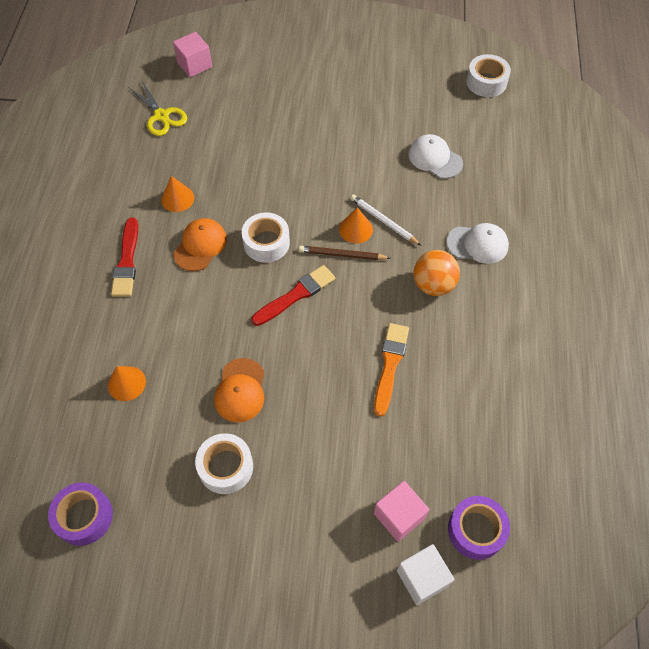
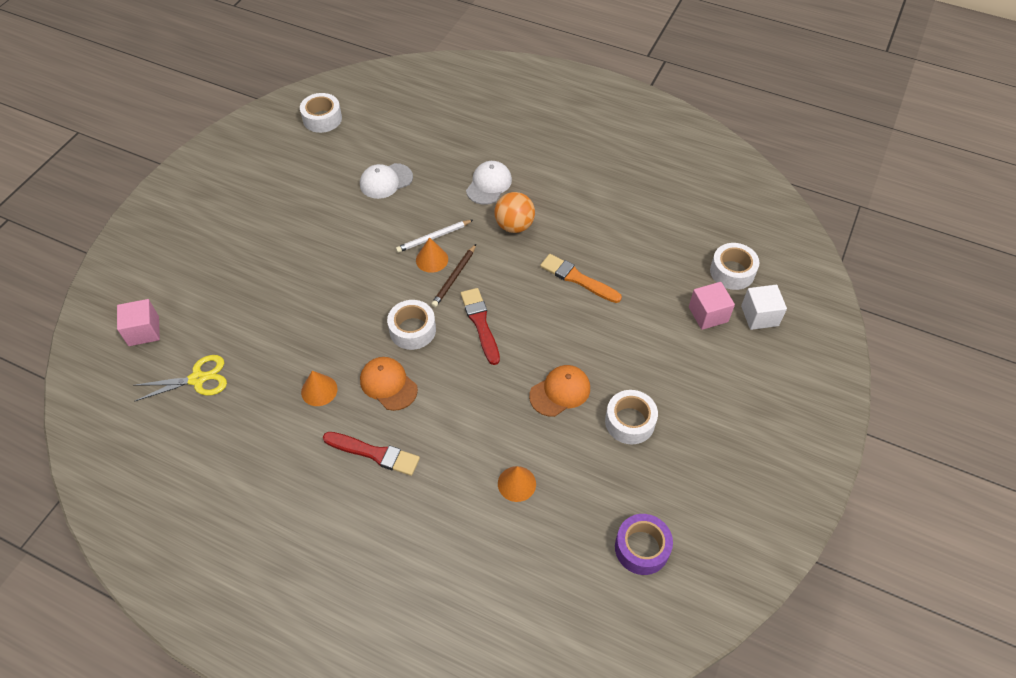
camera: 70 degrees left, 5 degrees down
orange cap [214,358,264,422] -> orange cap turned 60 degrees counterclockwise [529,365,590,417]
purple tape [448,496,510,560] -> white tape [710,243,759,290]

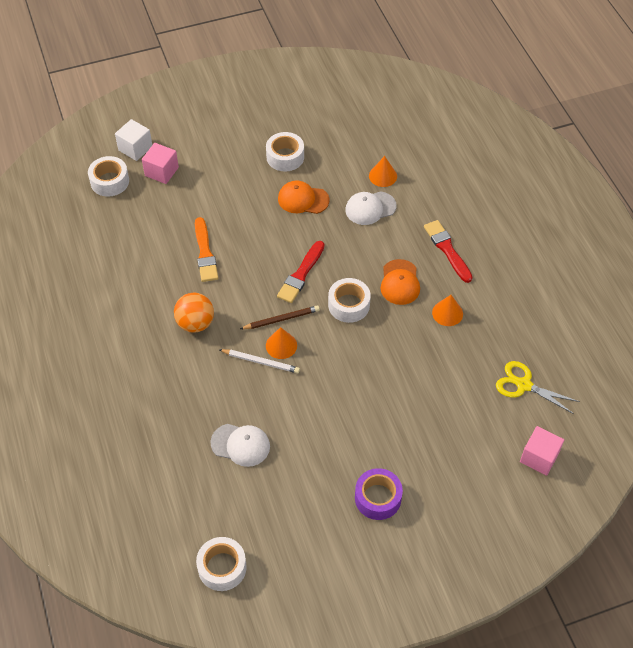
camera: 135 degrees left, 0 degrees up
white cap [466,161,512,205] -> white cap moved to [345,191,397,225]
purple tape [615,514,673,575] -> purple tape moved to [355,468,403,520]

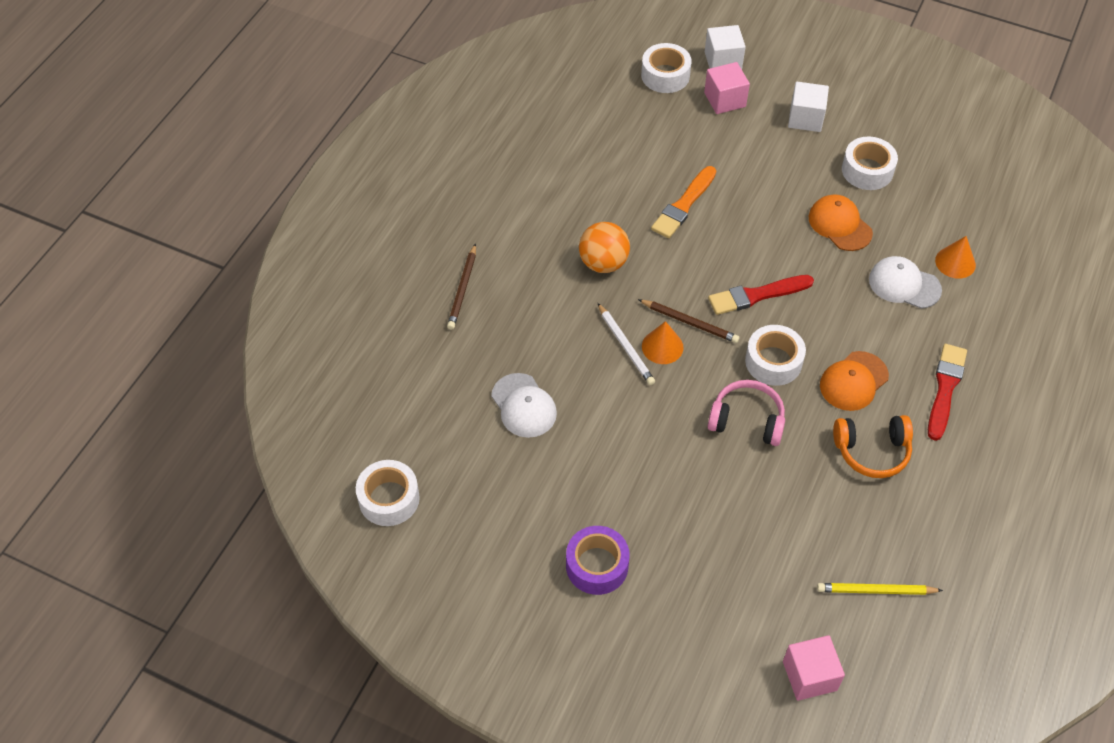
camera: 45 degrees right, 0 degrees up
orange cone [432,295,463,326] -> orange headphones [833,415,913,478]
yellow scissors [496,361,580,414] -> yellow pencil [817,583,943,595]
none -> brown pencil [447,243,476,330]
none -> pink headphones [708,380,785,446]
none -> white cube [788,82,829,132]

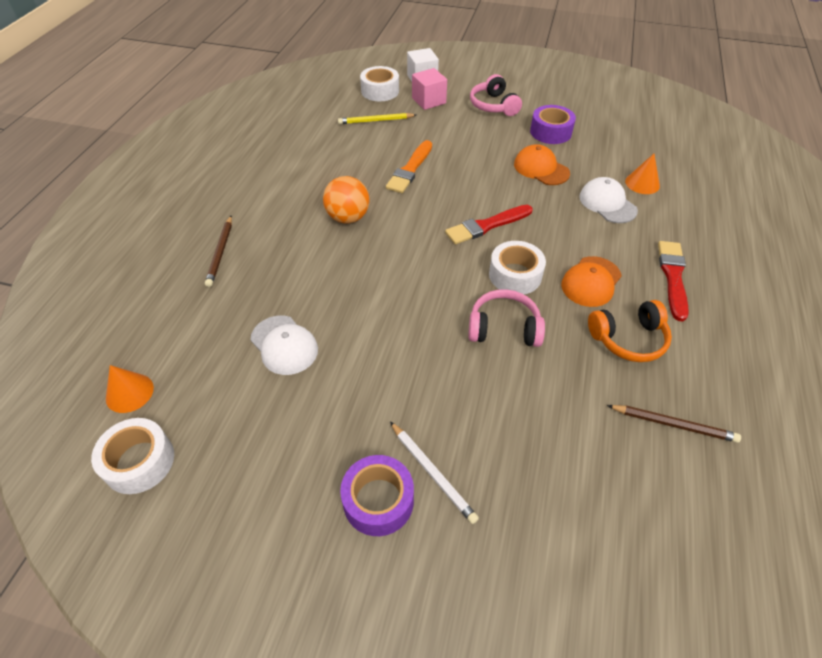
camera: 10 degrees left, 5 degrees down
white pencil [598,303,655,385] -> white pencil moved to [390,422,479,524]
brown pencil [638,299,739,343] -> brown pencil moved to [607,405,741,443]
orange cone [642,321,684,364] -> orange cone moved to [106,365,154,413]
pink cube [783,635,845,701] -> none
white cube [788,82,829,132] -> pink headphones [470,74,522,116]
yellow pencil [817,583,943,595] -> yellow pencil moved to [338,113,416,124]
white tape [842,136,898,190] -> purple tape [530,105,576,144]
white cap [869,256,942,309] -> white cap turned 45 degrees clockwise [579,177,638,223]

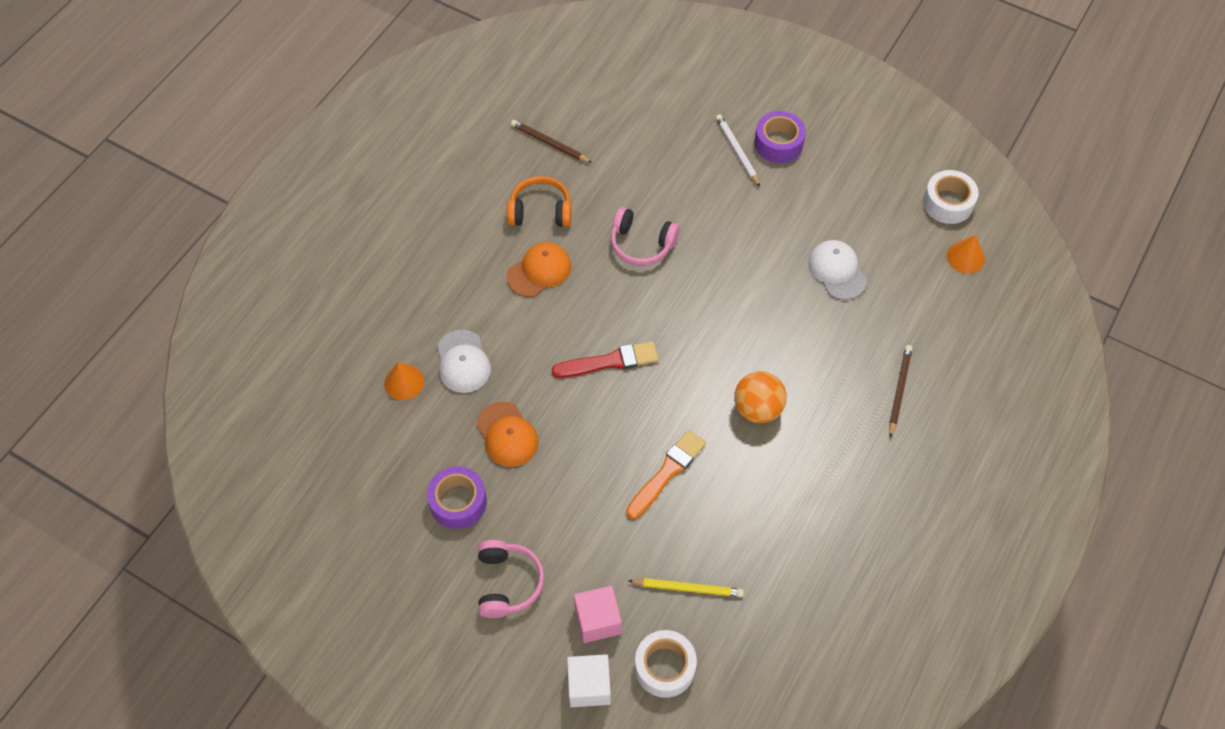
camera: 165 degrees left, 10 degrees up
white tape [489,241,546,294] -> none
red brush [658,241,689,322] -> none

